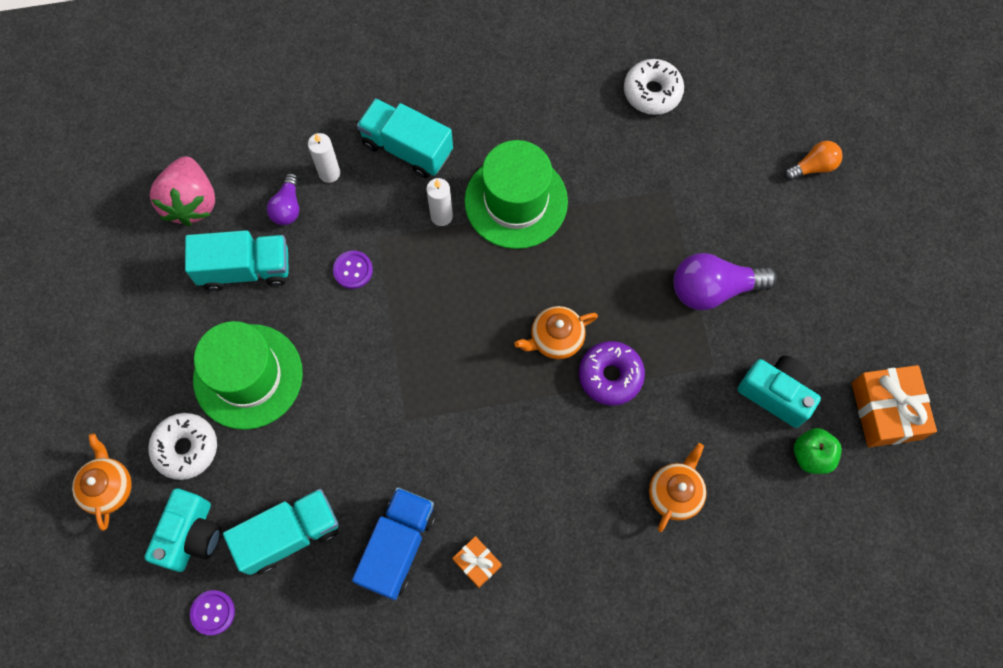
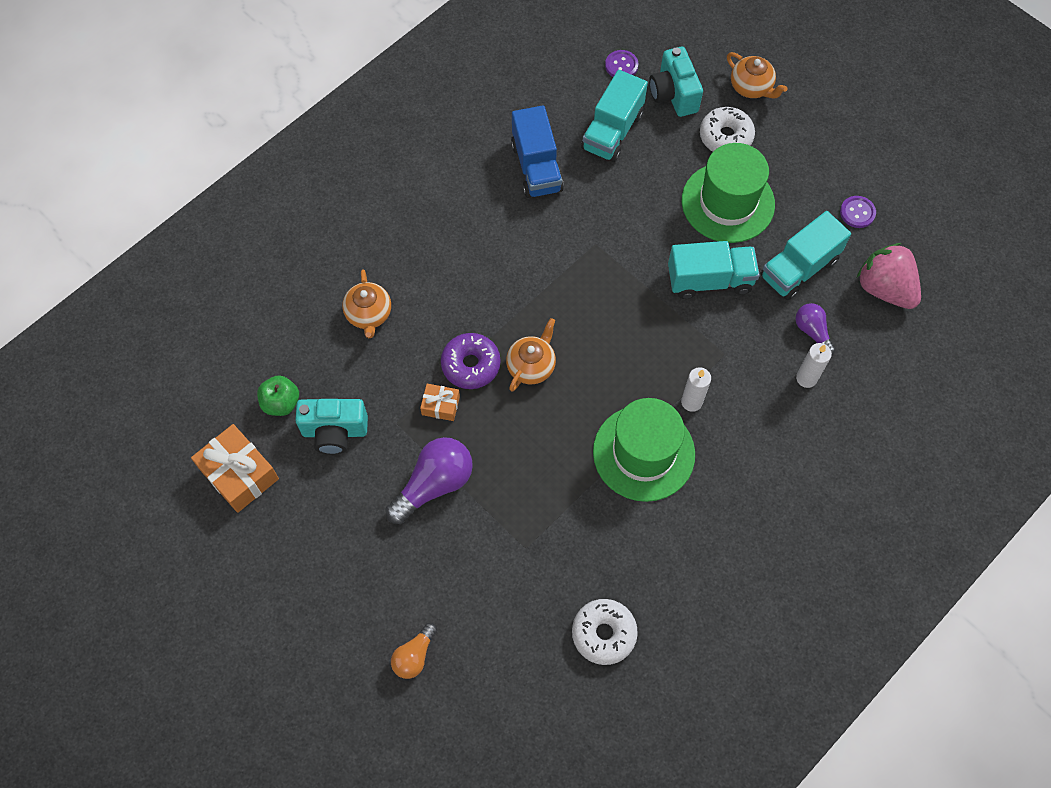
camera: 145 degrees right, 5 degrees down
purple button [333,251,373,289] -> purple button moved to [840,196,876,228]
turquoise truck [357,98,453,178] -> turquoise truck moved to [668,241,760,299]
orange gift [452,536,502,588] -> orange gift moved to [420,384,460,421]

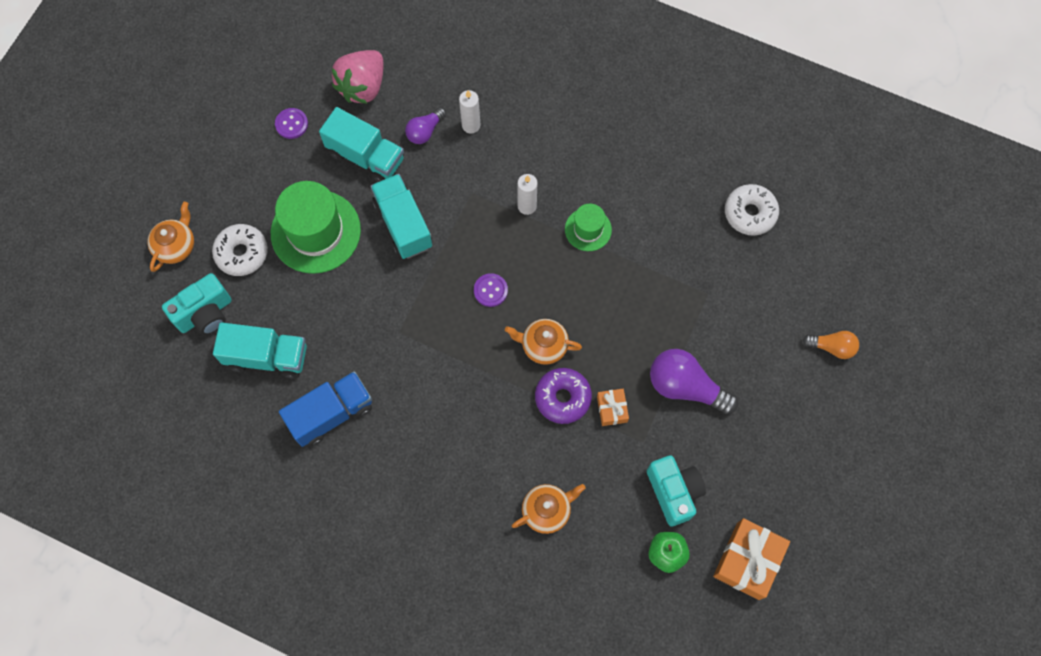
camera: 110 degrees left, 5 degrees up
green hat [593,398,695,502] -> green hat [565,204,612,251], size x0.52
purple button [605,50,638,77] -> purple button moved to [474,273,508,307]

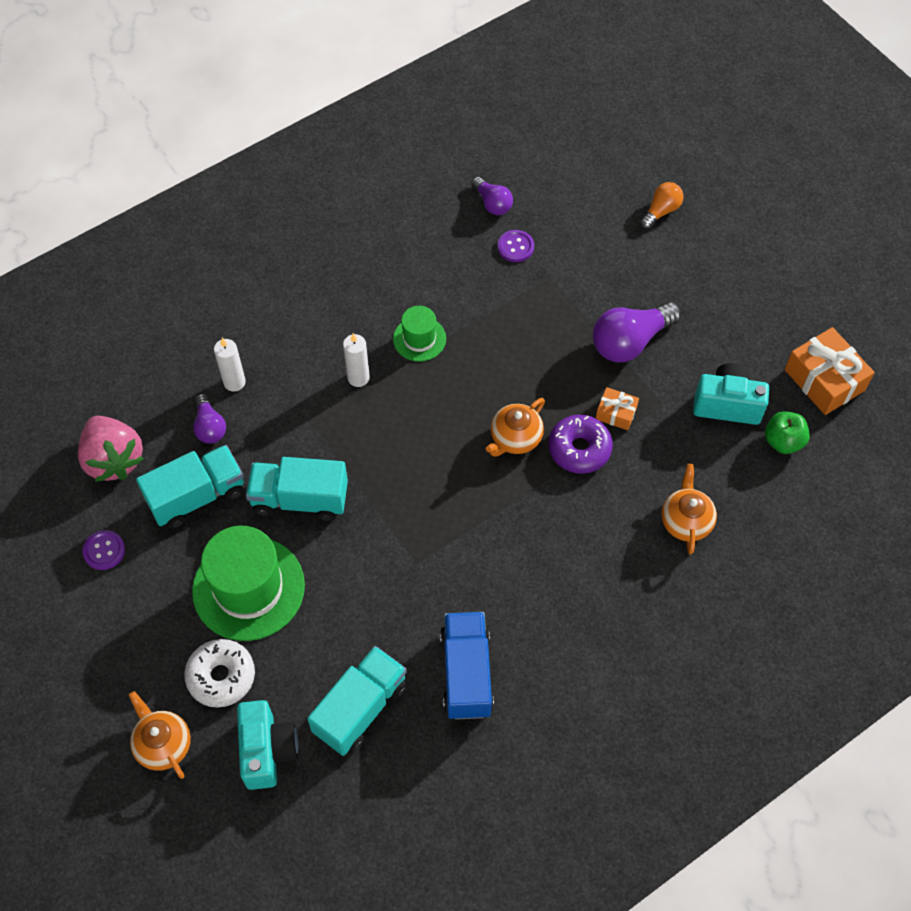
camera: 60 degrees left, 10 degrees down
purple button [474,273,508,307] -> purple button moved to [498,230,534,262]
white donut [725,184,779,236] -> purple light bulb [471,177,513,215]

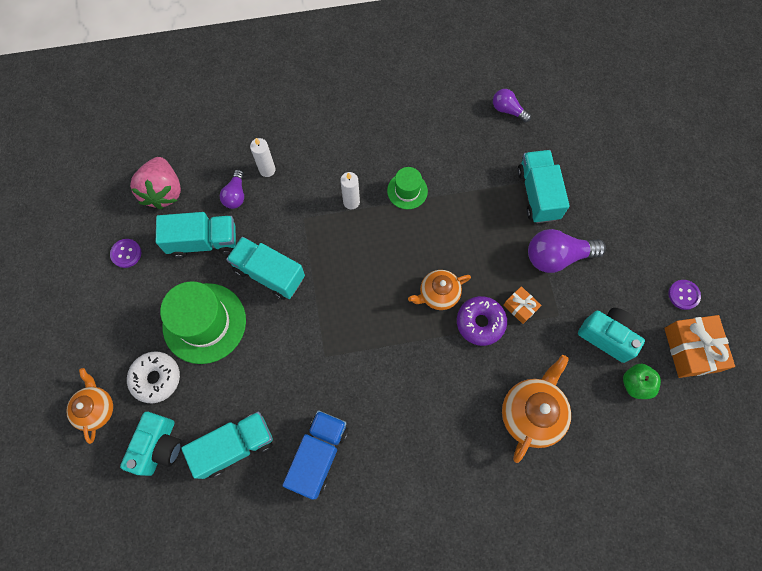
camera: 25 degrees right, 10 degrees up
purple light bulb [471,177,513,215] -> purple light bulb turned 135 degrees clockwise [493,89,531,122]
purple button [498,230,534,262] -> purple button moved to [668,280,701,310]
orange light bulb [640,182,683,229] -> none
orange teapot [661,464,717,554] -> orange teapot [502,355,571,463], size x1.53
none -> turquoise truck [517,150,570,223]

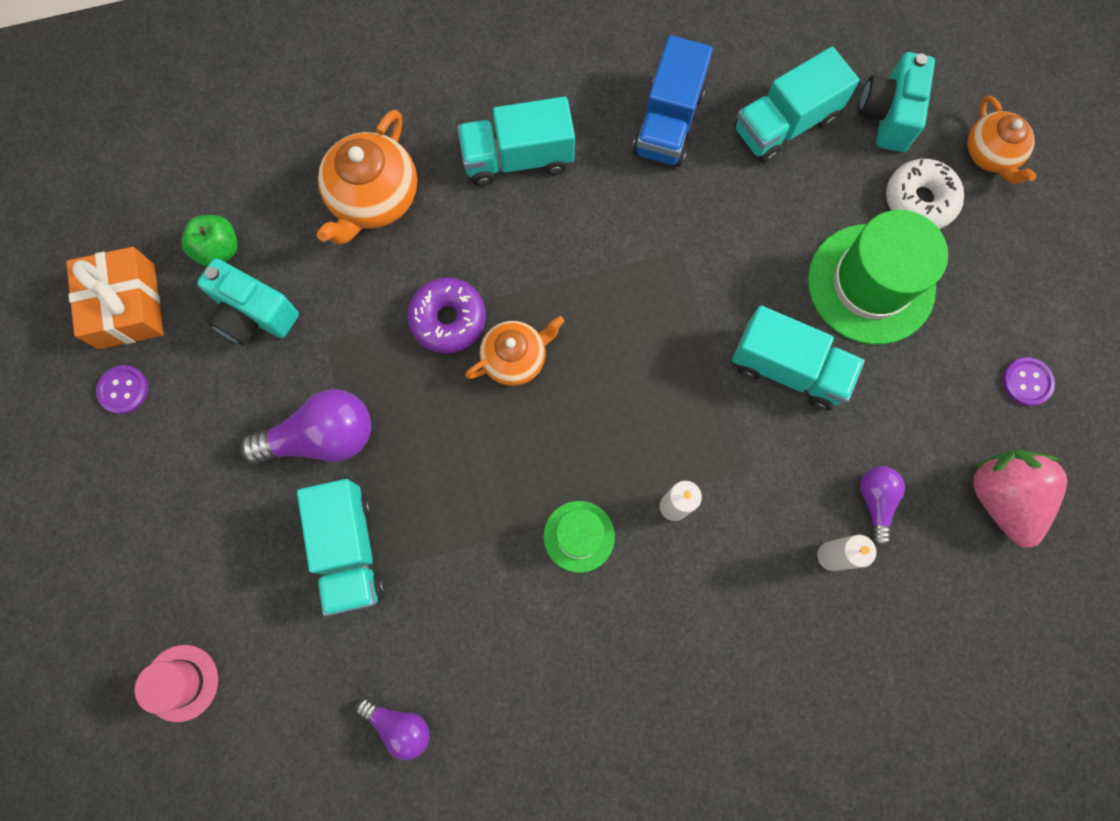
camera: 175 degrees right, 5 degrees up
turquoise truck [156,212,236,258] -> turquoise truck moved to [457,96,575,186]
orange gift [503,286,541,324] -> none
none -> pink hat [135,645,218,722]

